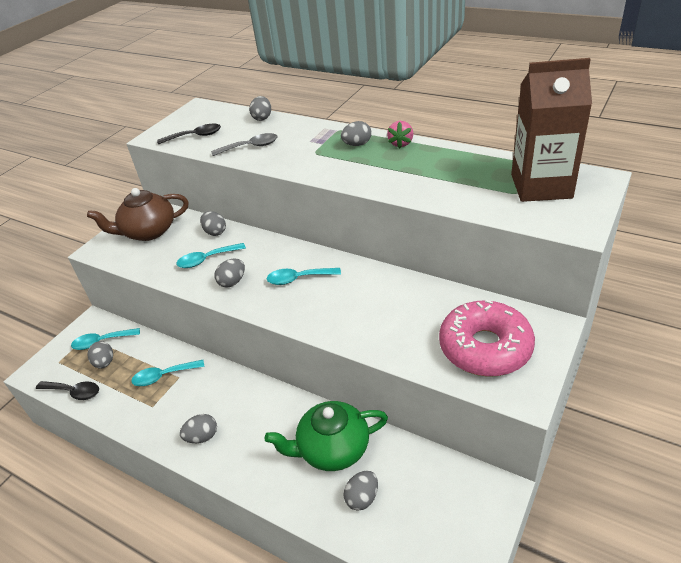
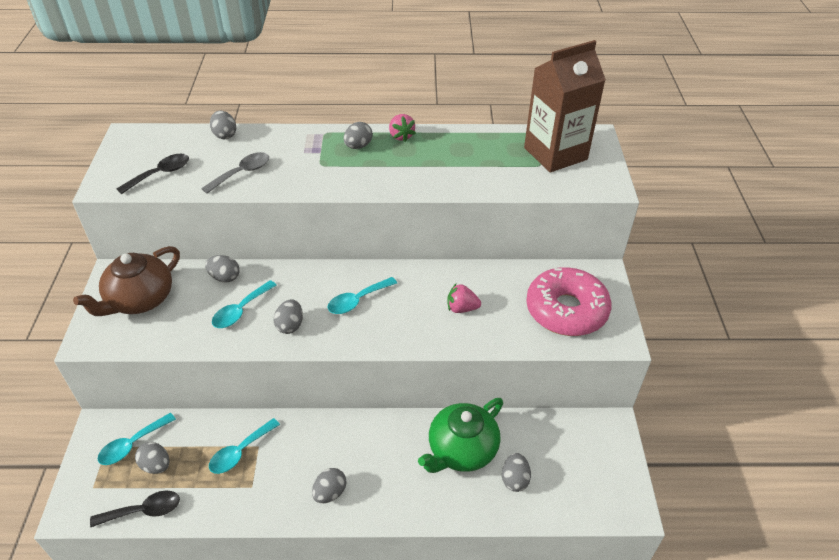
camera: 35 degrees left, 5 degrees up
none -> pink strawberry [447,284,481,313]

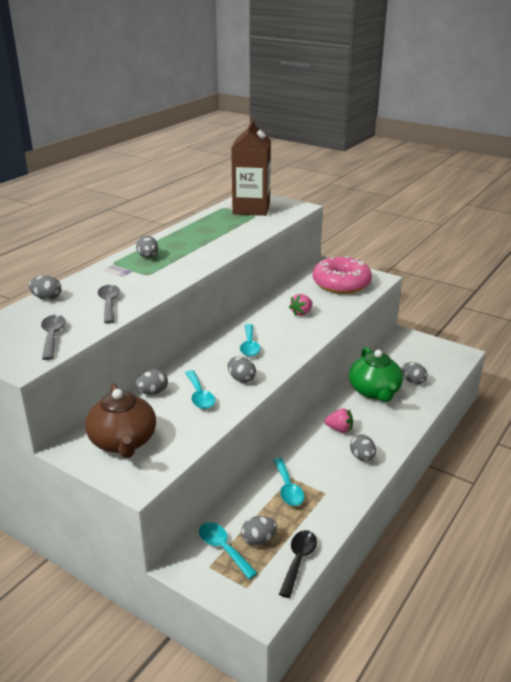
camera: 55 degrees left, 15 degrees down
turquoise spoon [98,413,176,465] -> turquoise spoon turned 150 degrees clockwise [199,522,257,579]
black spoon [116,154,189,194] -> grey spoon [41,315,66,360]
pink strawberry [389,114,416,142] -> pink strawberry moved to [325,408,353,433]

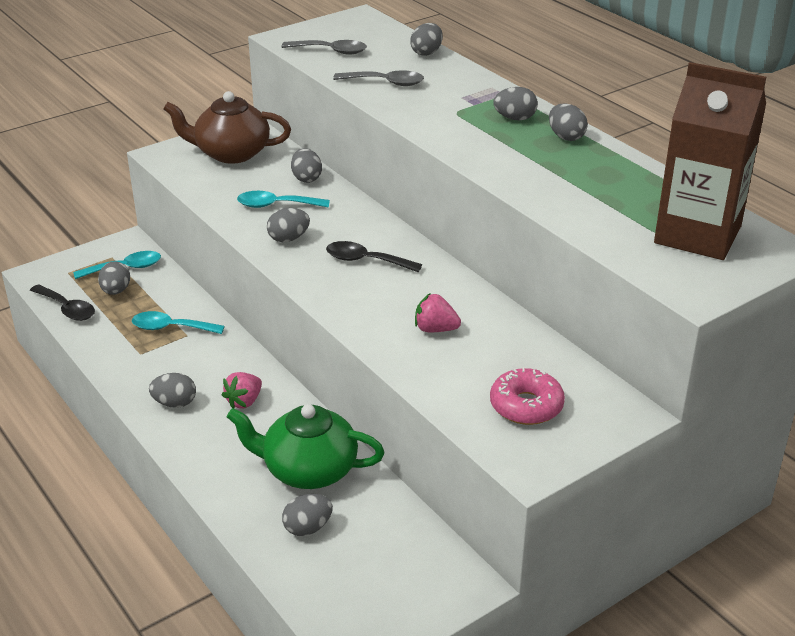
camera: 110 degrees right, 5 degrees up
turquoise spoon [240,324,260,357] -> black spoon [326,241,422,272]
pink strawberry [289,294,313,316] -> pink strawberry turned 45 degrees counterclockwise [415,293,461,332]
pink donut [313,256,372,294] -> pink donut [490,367,565,425], size x0.61
none -> grey egg [549,103,588,141]

